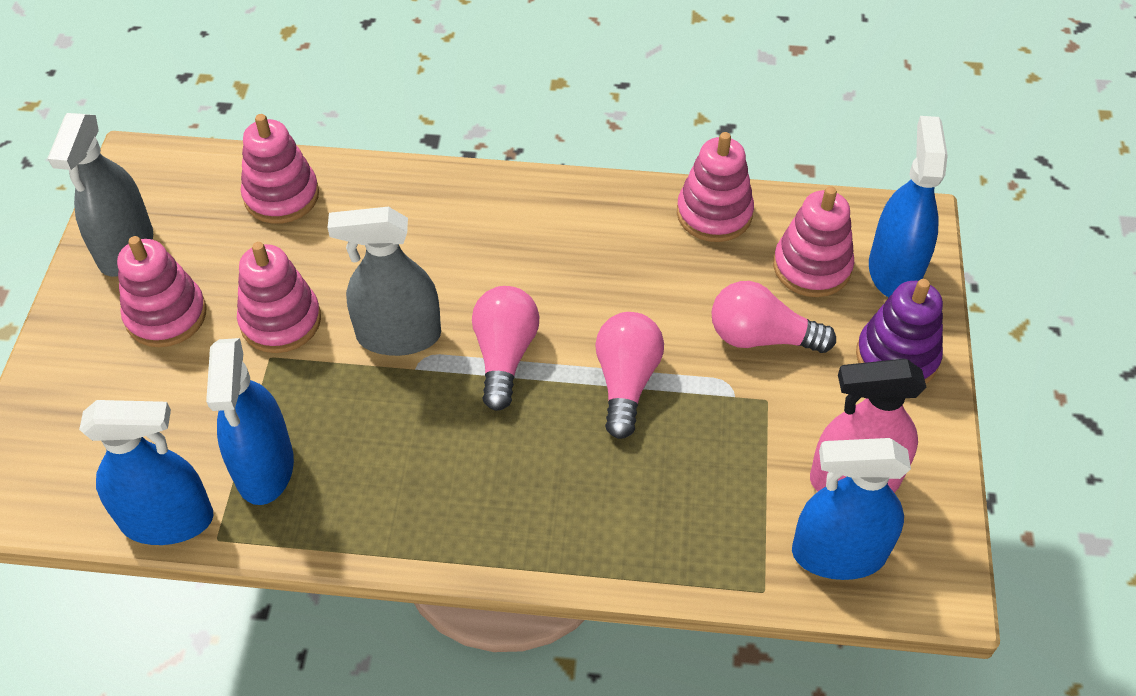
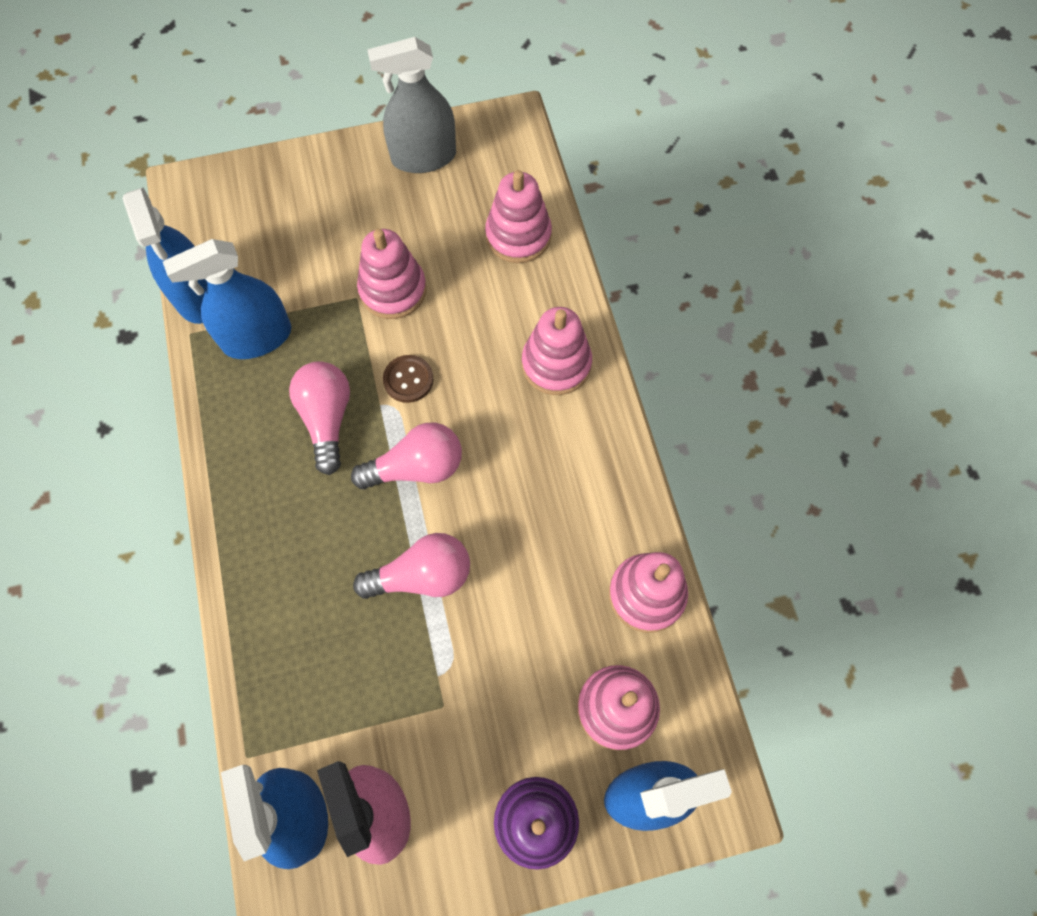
camera: 70 degrees right, 15 degrees up
pink stacking toy [117,236,206,347] -> pink stacking toy moved to [522,307,592,395]
grey spray bottle [328,207,441,356] -> brown button [383,355,433,403]
pink light bulb [712,281,836,353] -> pink light bulb moved to [289,361,350,475]

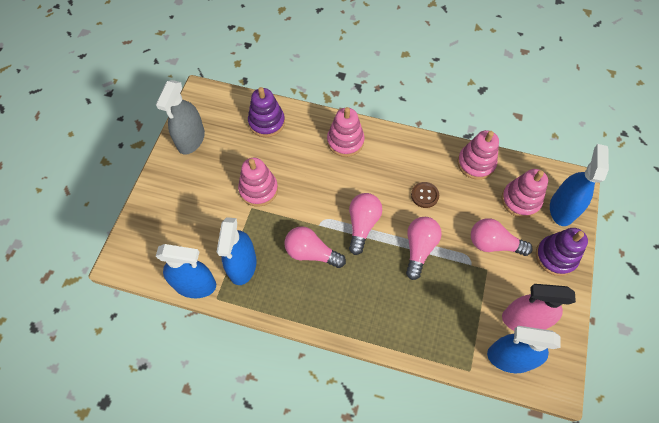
camera: 60 degrees left, 5 degrees down
brown button [383,355,433,403] -> brown button moved to [411,182,439,208]
pink stacking toy [485,170,552,263] -> purple stacking toy [248,87,285,137]
none -> pink light bulb [471,218,533,256]

